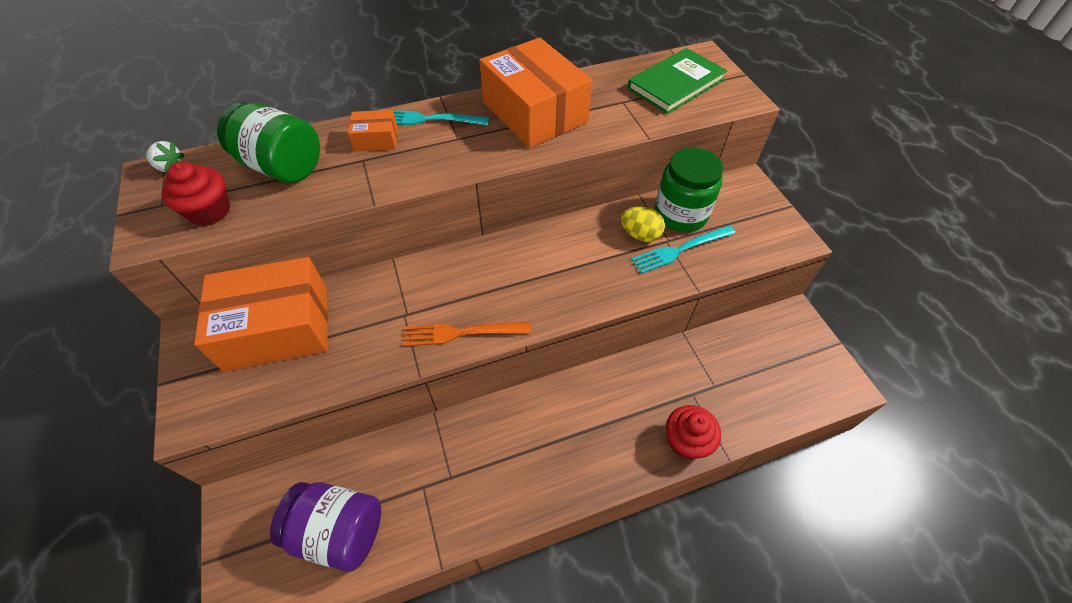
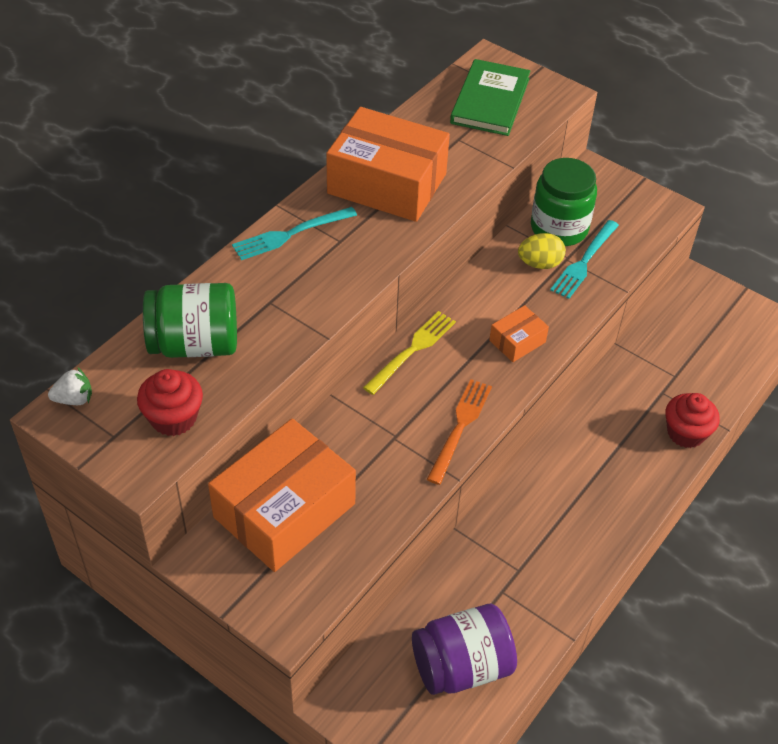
camera: 35 degrees left, 5 degrees down
orange box [348,110,398,151] -> orange box moved to [489,305,549,362]
orange fork [404,322,531,346] -> orange fork turned 150 degrees clockwise [427,379,492,485]
none -> yellow fork [363,311,456,395]

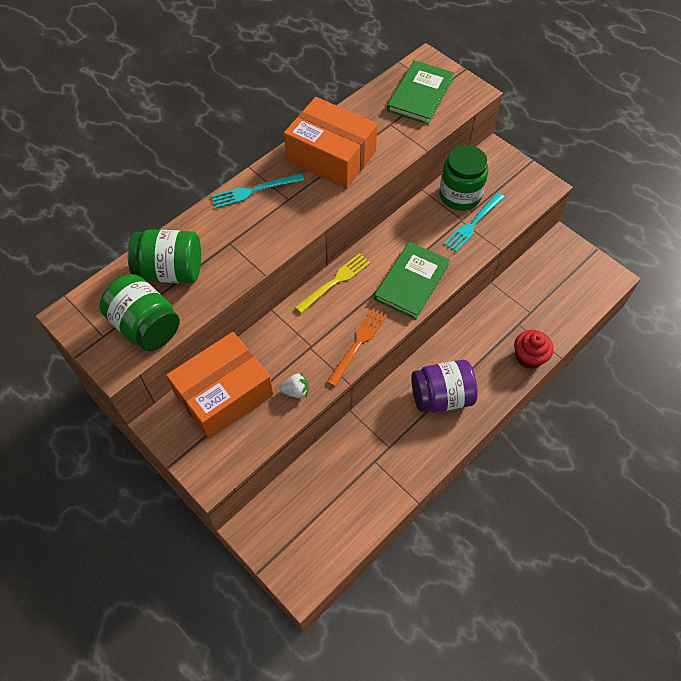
camera: 10 degrees right, 10 degrees up
white strawberry [48,368,92,405] -> white strawberry moved to [280,373,308,398]
red cupcake [137,369,203,436] -> green jar [99,274,180,351]
purple jar [412,604,517,695] -> purple jar moved to [411,360,478,413]
orange box [489,305,549,362] -> green book [374,242,450,319]
yellow egg [518,233,566,269] -> none

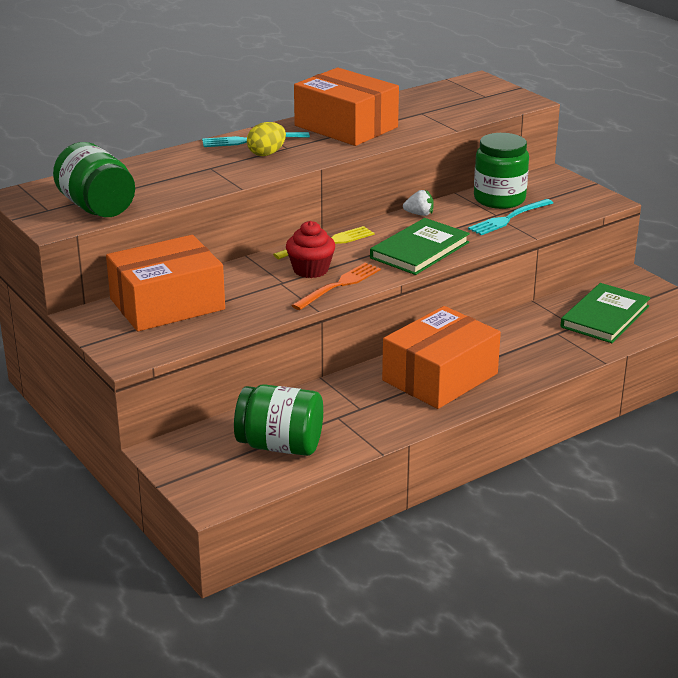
camera: 10 degrees right, 30 degrees down
green jar [128,229,201,284] -> green jar moved to [234,384,323,456]
white strawberry [280,373,308,398] -> white strawberry moved to [403,189,434,216]
green book [387,60,454,124] -> green book moved to [561,283,650,343]
purple jar [411,360,478,413] -> orange box [382,306,501,409]
red cupcake [514,330,554,369] -> red cupcake moved to [286,221,335,278]
none -> yellow egg [247,122,286,156]

